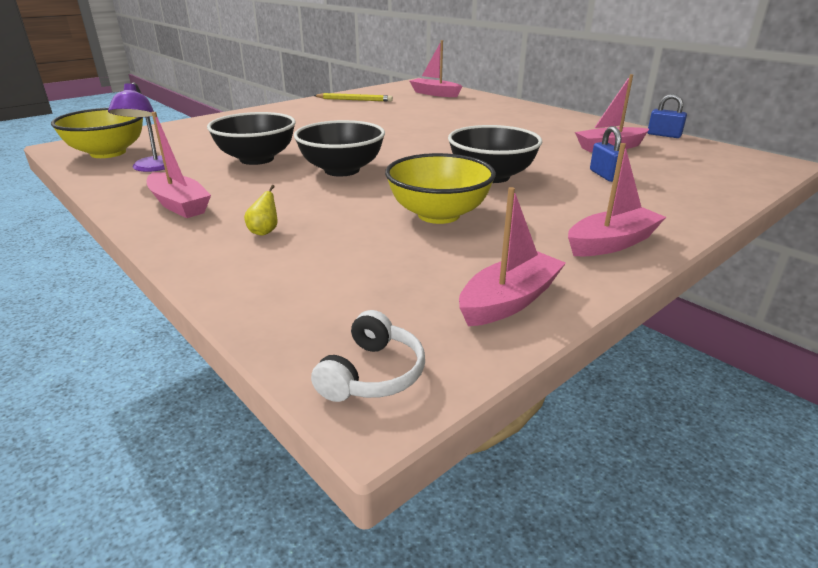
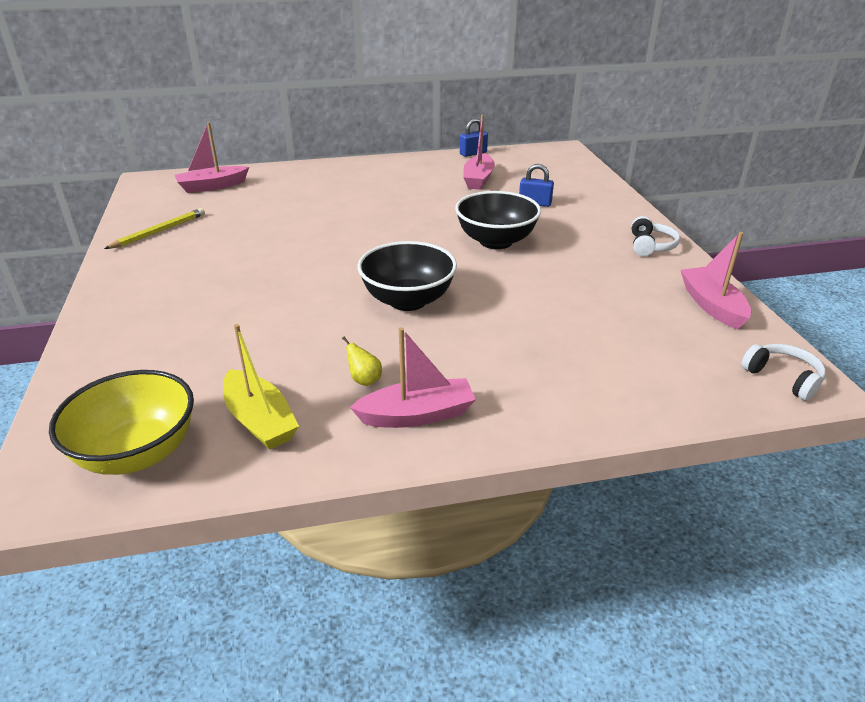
camera: 60 degrees left, 5 degrees up
purple lamp [108,82,165,172] -> yellow boat [223,324,299,450]
black bowl [207,112,296,165] -> none
yellow pear [244,185,278,235] -> yellow pear moved to [342,337,382,386]
yellow bowl [385,153,496,224] -> none
pink boat [568,143,666,256] -> white headphones [631,216,680,256]

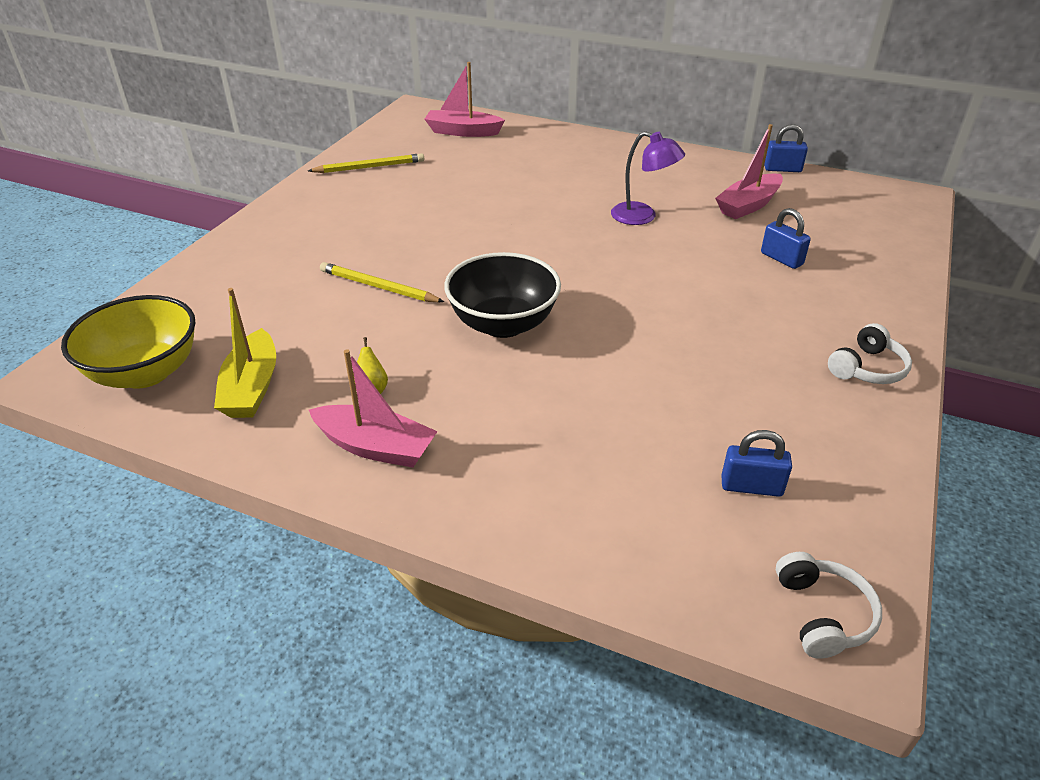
camera: 35 degrees right, 5 degrees up
black bowl [455,191,541,249] -> none
pink boat [681,232,752,329] -> none
none -> yellow pencil [320,262,444,302]
none -> purple lamp [611,131,685,225]
none -> blue padlock [721,430,792,497]

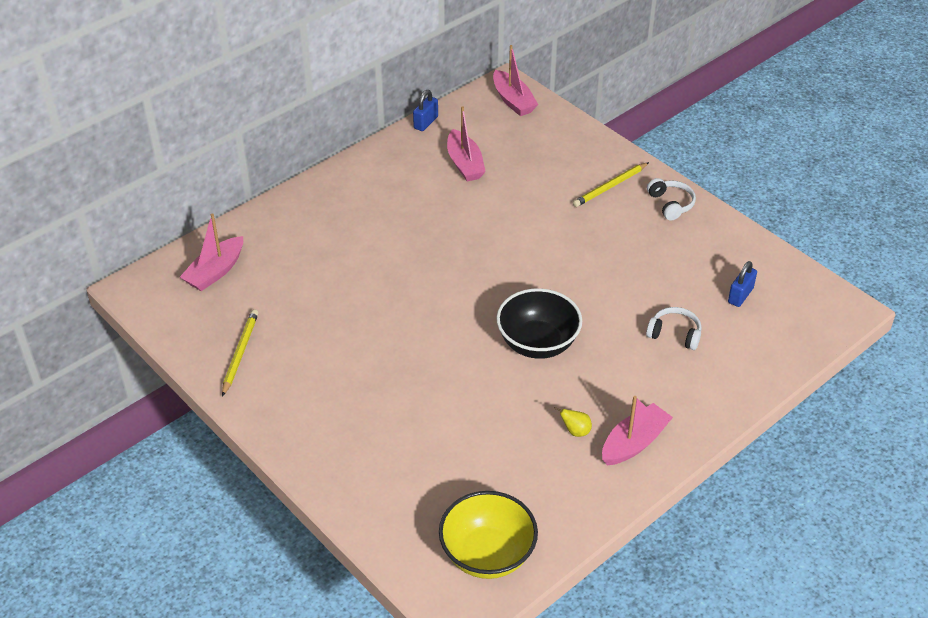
camera: 65 degrees left, 5 degrees up
yellow boat [214,288,276,418] -> none
yellow pencil [320,262,444,302] -> yellow pencil moved to [573,162,649,207]
purple lamp [611,131,685,225] -> none
blue padlock [761,208,811,269] -> none
white headphones [776,552,882,659] -> white headphones moved to [646,307,702,350]
none -> pink boat [493,45,538,116]

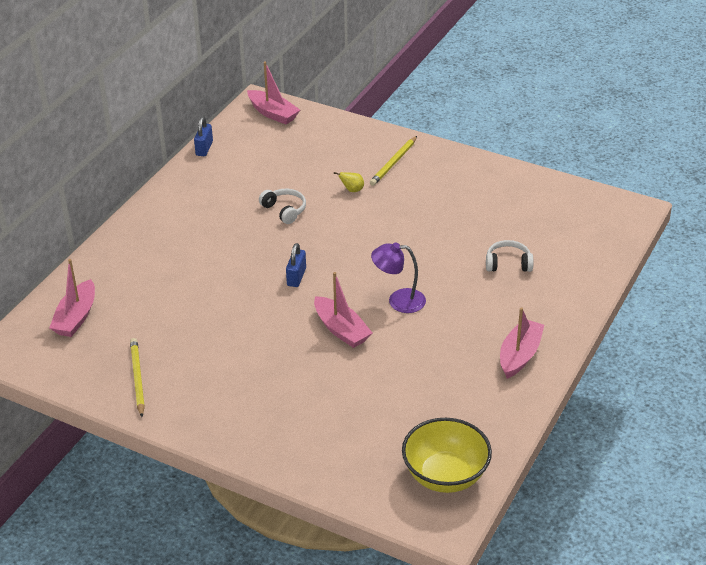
camera: 20 degrees left, 5 degrees down
pink boat [447,106,486,181] -> pink boat moved to [314,272,372,348]
black bowl [496,288,582,359] -> purple lamp [371,242,426,313]
yellow pear [554,407,592,437] -> yellow pear moved to [334,172,364,192]
white headphones [647,178,696,220] -> white headphones moved to [259,189,306,224]
blue padlock [728,261,757,307] -> blue padlock moved to [286,243,306,287]

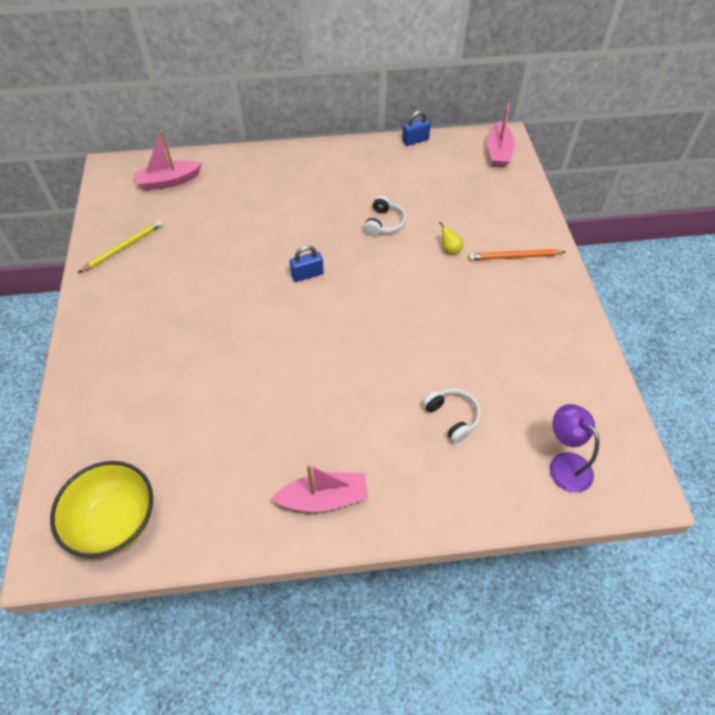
camera: 55 degrees right, 15 degrees up
pink boat [314,272,372,348] -> none
yellow pencil [370,136,417,186] -> orange pencil [468,249,565,260]
purple lamp [371,242,426,313] -> purple lamp moved to [550,404,600,493]

